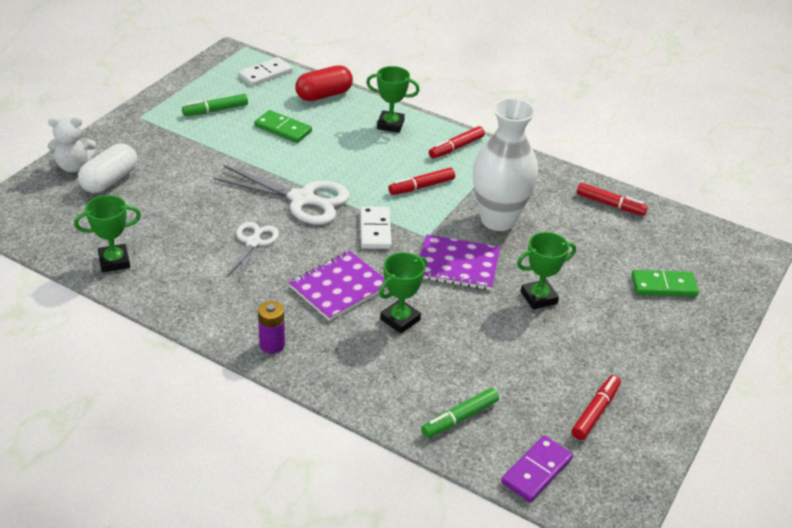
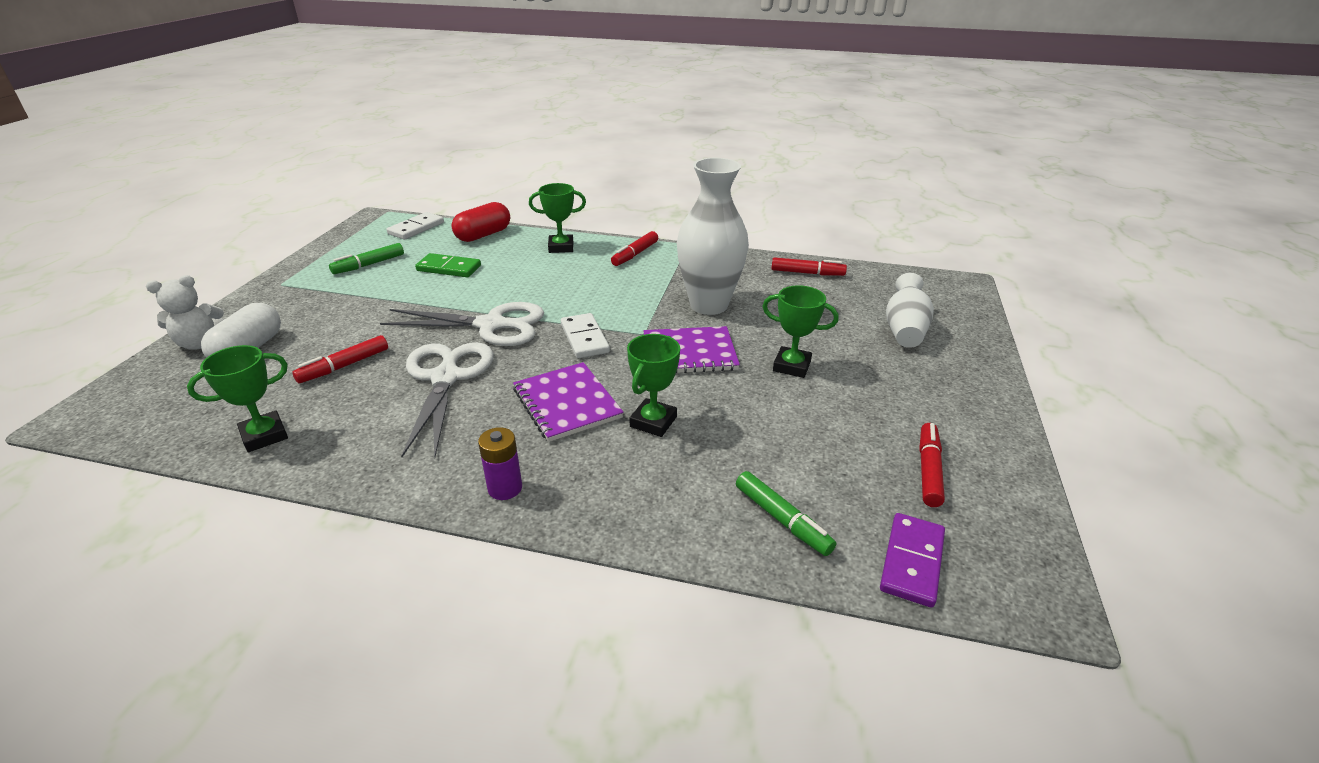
camera: 15 degrees left, 5 degrees down
white scissors [226,222,279,281] -> white scissors [401,342,494,457], size x1.67
purple notebook [289,251,387,321] -> purple notebook turned 60 degrees counterclockwise [513,362,624,442]
red marker [388,168,455,195] -> red marker moved to [292,335,388,383]
green marker [421,388,499,438] -> green marker turned 75 degrees counterclockwise [736,471,836,556]
green trophy [517,232,576,310] -> green trophy turned 60 degrees clockwise [762,285,839,378]
green domino [631,270,699,297] -> white vase [886,273,934,348]

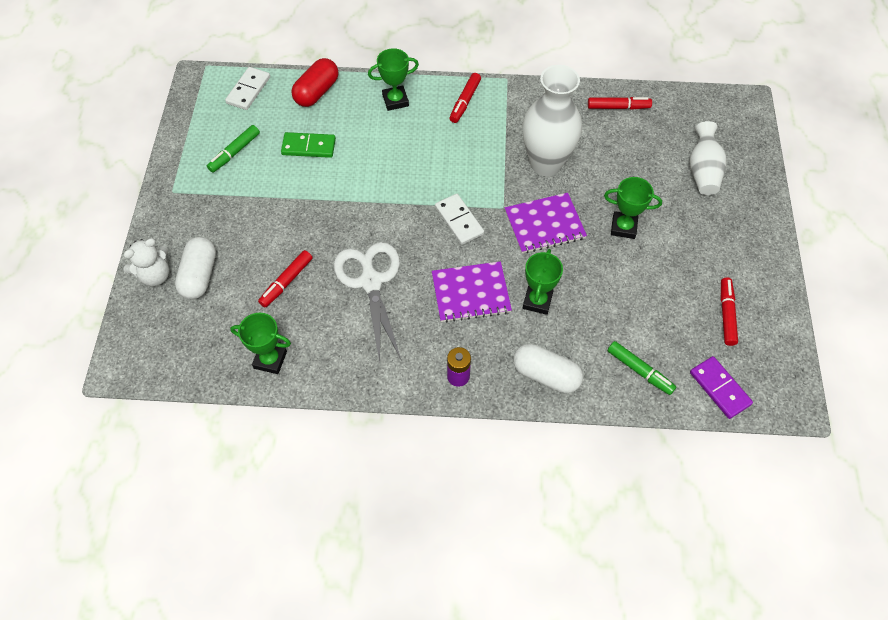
camera: 10 degrees left, 25 degrees up
green trophy [187,345,288,452] -> green trophy turned 60 degrees clockwise [230,313,291,374]
white scissors [380,302,544,346] -> none
purple notebook [513,362,624,442] -> purple notebook turned 60 degrees counterclockwise [432,261,512,323]
purple domino [880,513,945,608] -> purple domino turned 45 degrees counterclockwise [690,356,753,419]
none -> white capsule [513,344,583,393]

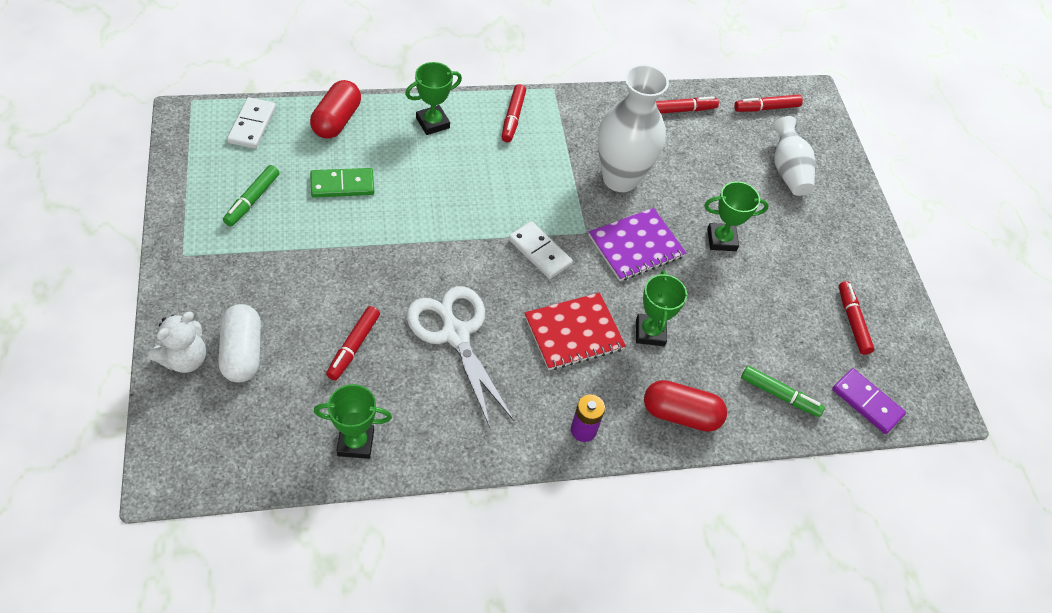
camera: 20 degrees left, 5 degrees down
purple notebook [432,261,512,323] -> red notebook [525,293,626,370]
white capsule [513,344,583,393] -> red capsule [644,380,727,432]
none -> red marker [734,94,803,112]

